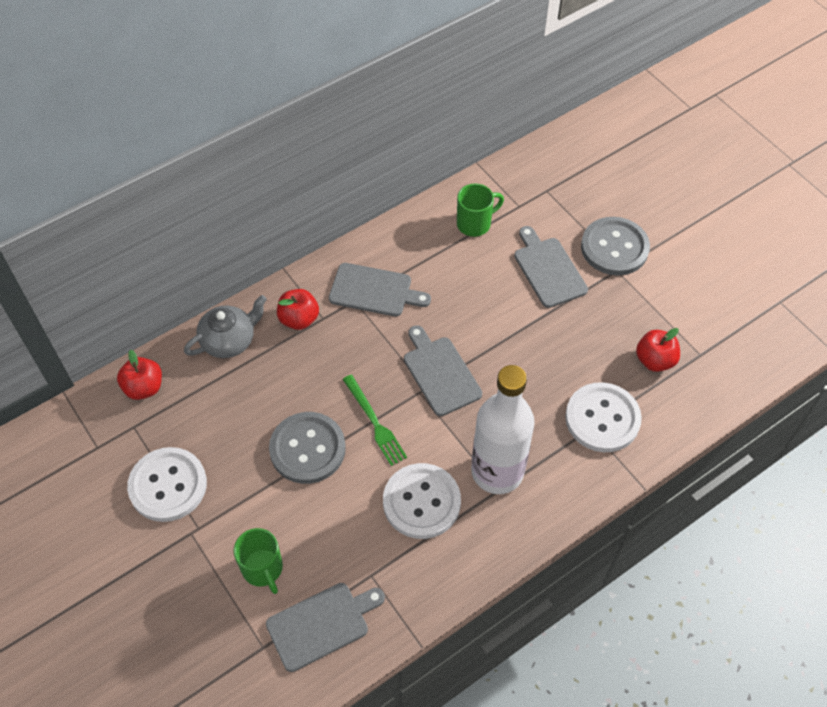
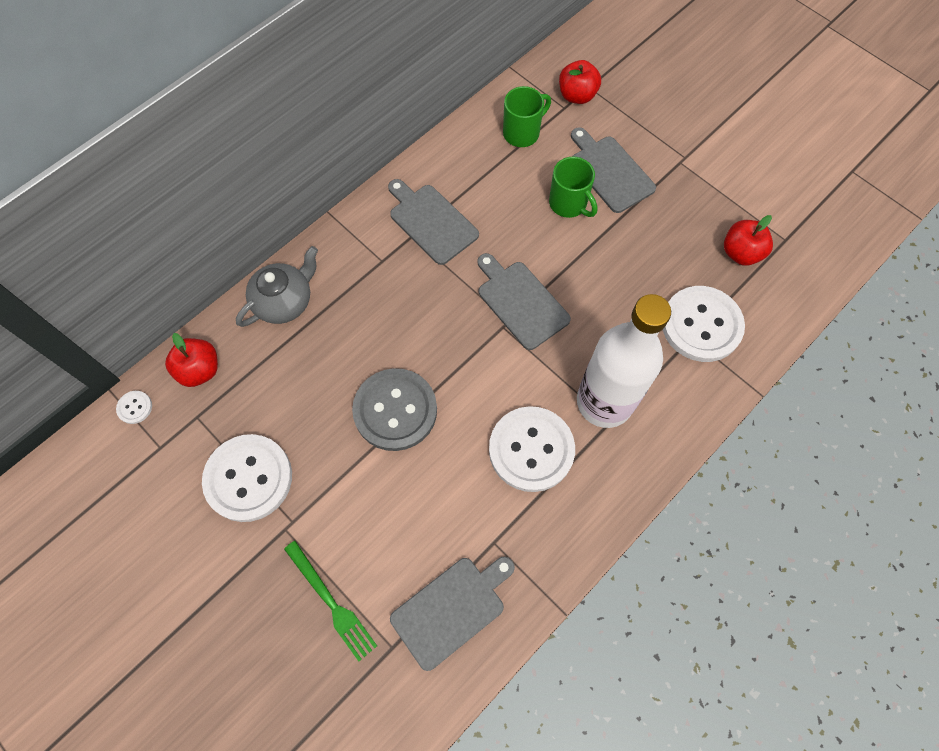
camera: 10 degrees left, 10 degrees up
green mug [234,528,283,594] -> green mug moved to [549,157,597,218]
red apple [277,289,319,330] -> red apple moved to [559,60,601,104]
grey cutting board [329,263,431,317] -> grey cutting board turned 135 degrees counterclockwise [388,179,479,265]
green fork [343,375,407,466] -> green fork moved to [284,541,377,661]
grey button [581,217,650,276] -> none
none -> white button [116,391,152,424]

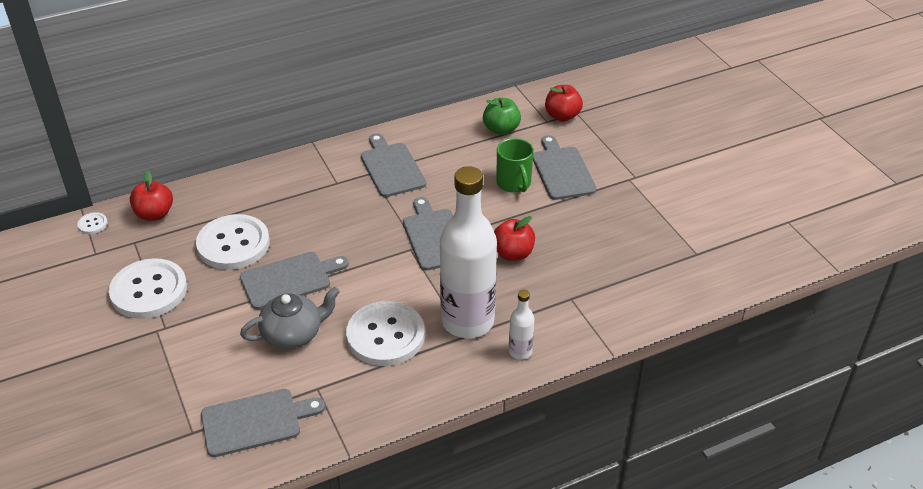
camera: 20 degrees right, 25 degrees down
grey teapot [236,246,318,327] -> grey teapot moved to [240,287,340,349]
green fork [284,541,377,661] -> none
grey button [352,368,437,451] -> grey cutting board [240,252,349,310]
green mug [503,86,551,147] -> green apple [483,98,521,135]
white button [663,286,745,362] -> white button moved to [196,214,270,270]
red apple [724,215,773,266] -> red apple moved to [494,216,535,261]
none -> white bottle [509,290,535,360]

